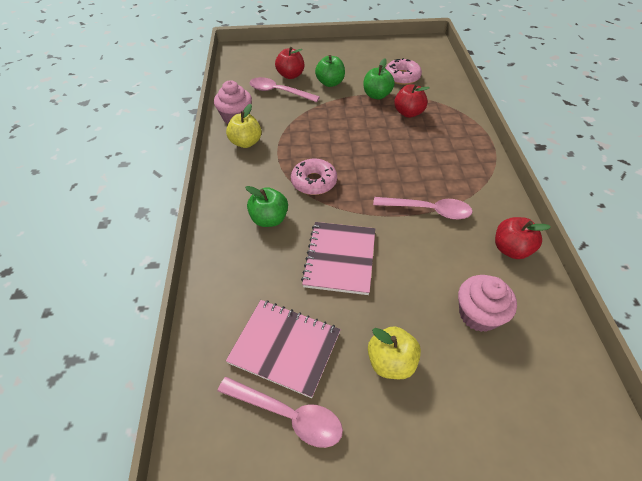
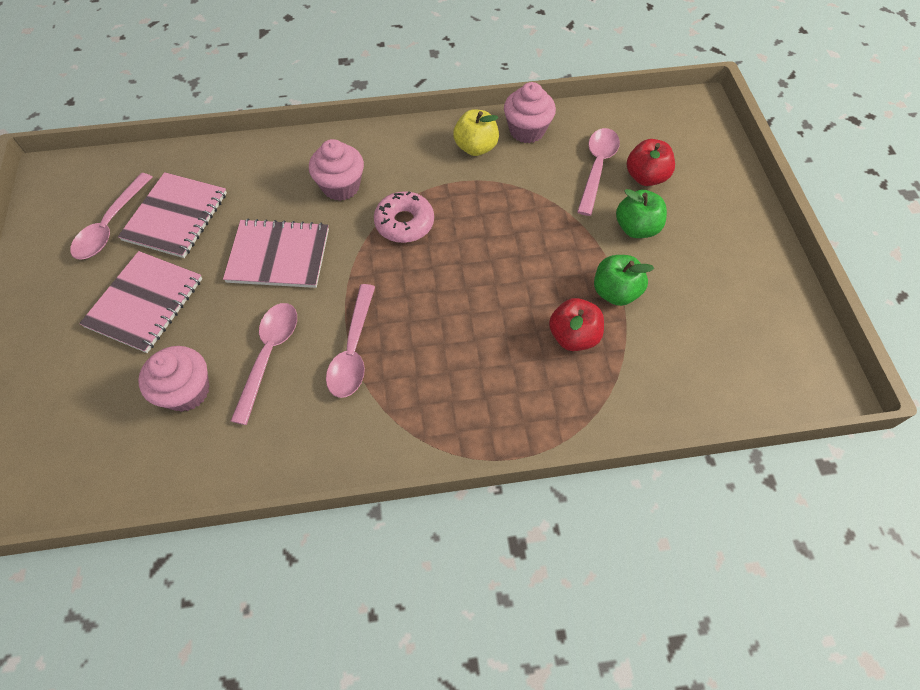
camera: 85 degrees right, 10 degrees up
green apple [245,186,288,227] -> pink cupcake [309,139,364,201]
yellow apple [368,326,421,379] -> pink notebook [79,251,202,353]
pink donut [385,58,422,85] -> none
red apple [495,217,551,259] -> none
none -> pink spoon [231,303,297,425]

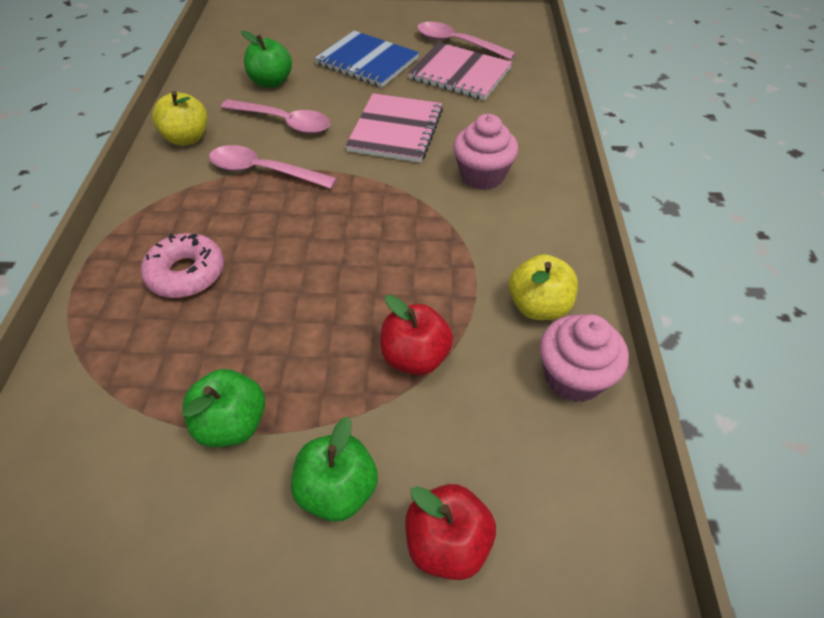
camera: 100 degrees right, 10 degrees down
pink notebook [79,251,202,353] -> blue notebook [315,31,419,87]
pink cupcake [138,346,210,412] -> green apple [241,31,292,88]
pink donut [374,191,434,243] -> pink donut moved to [141,233,224,298]
red apple [549,298,604,351] -> red apple moved to [380,295,453,375]
pink spoon [577,128,620,216] -> none
none -> yellow apple [152,91,208,146]

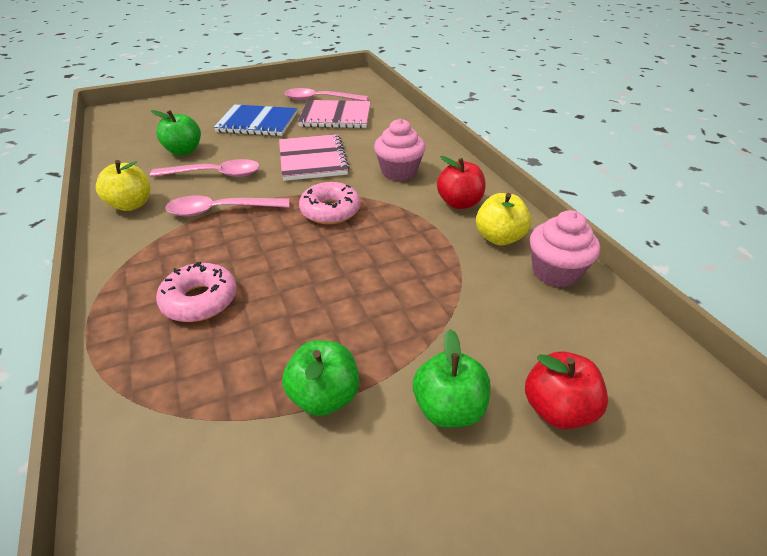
camera: 25 degrees left, 10 degrees down
red apple [380,295,453,375] -> red apple moved to [437,156,485,209]
none -> pink donut [299,182,360,224]

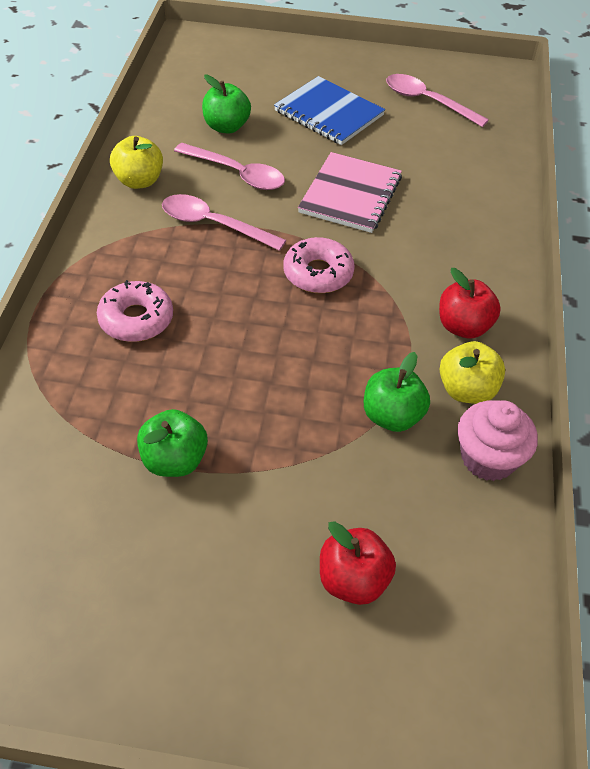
camera: 30 degrees right, 10 degrees up
pink notebook [298,100,371,128] -> none
pink cupcake [374,119,425,181] -> none
green apple [413,329,491,428] -> green apple moved to [364,352,430,432]

